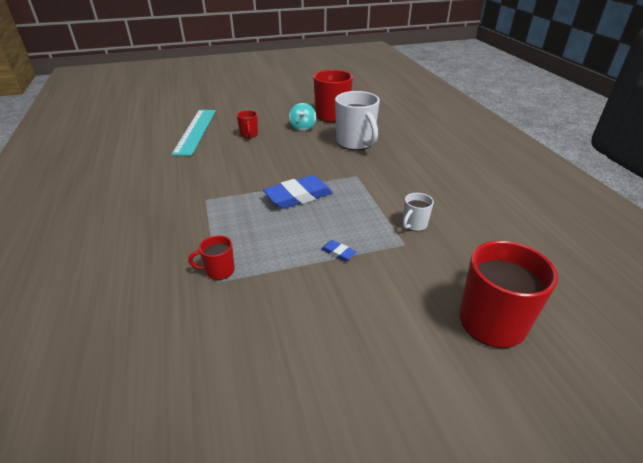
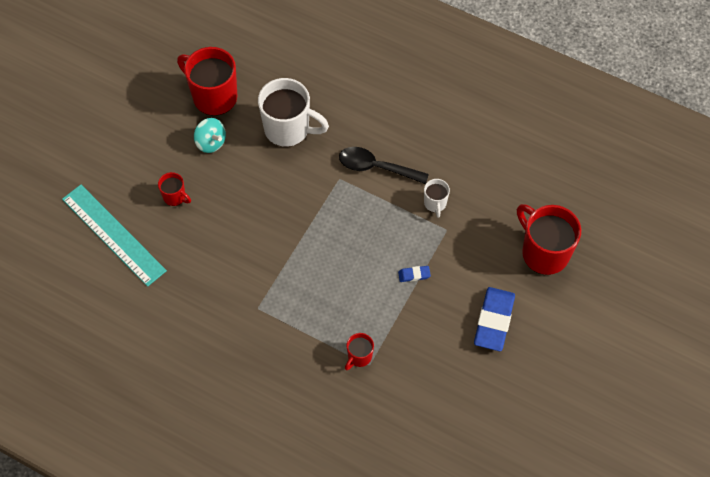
camera: 45 degrees left, 25 degrees up
blue eraser [263,175,333,209] -> blue eraser moved to [474,287,515,351]
none -> black spoon [339,147,429,184]

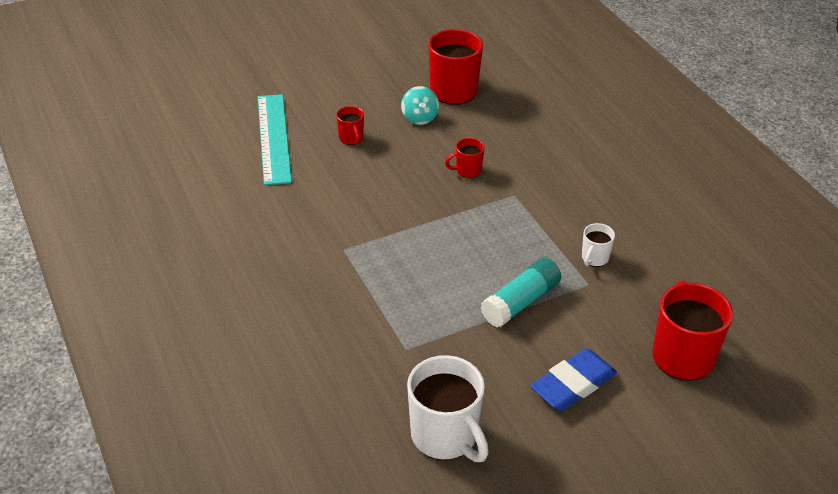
camera: 35 degrees right, 20 degrees down
white mug [258,78,329,147] -> white mug moved to [407,355,489,462]
black spoon [339,147,429,184] -> none
red mug [345,333,374,370] -> red mug moved to [445,138,485,178]
blue eraser [398,266,431,282] -> turquoise glue stick [481,258,561,327]

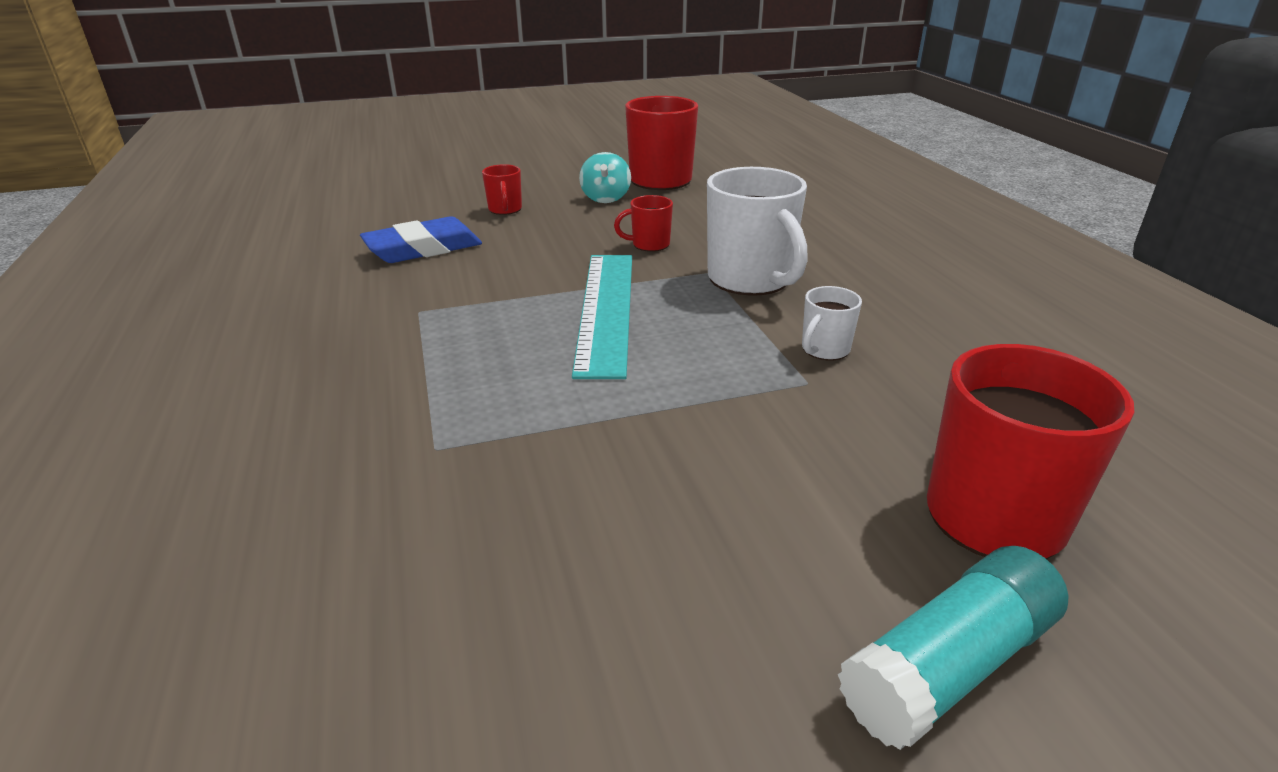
camera: 10 degrees right, 10 degrees down
turquoise ruler [258,94,292,185] -> turquoise ruler moved to [572,255,632,379]
white mug [407,355,489,462] -> white mug moved to [707,167,808,296]
turquoise glue stick [481,258,561,327] -> turquoise glue stick moved to [838,546,1069,750]
blue eraser [530,348,617,411] -> blue eraser moved to [360,216,482,263]

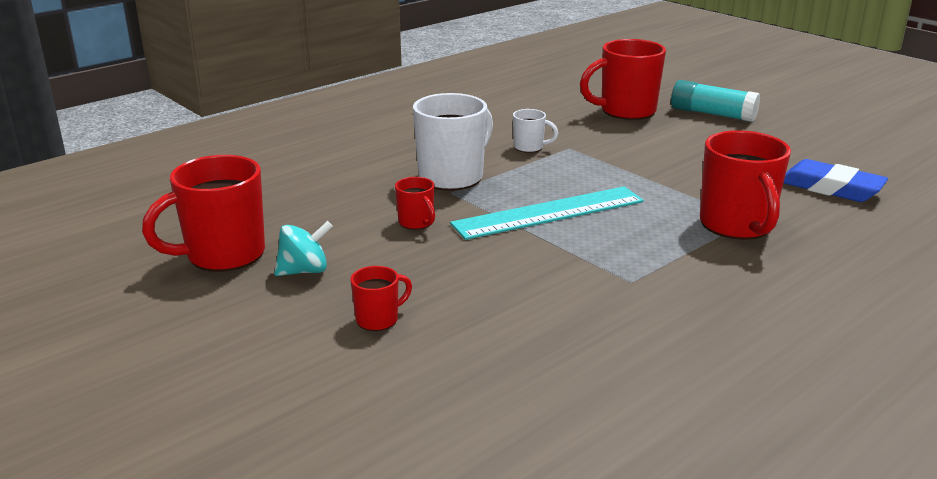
camera: 115 degrees left, 5 degrees down
blue eraser [360,216,482,263] -> blue eraser moved to [784,159,888,202]
none -> red mug [700,130,791,240]

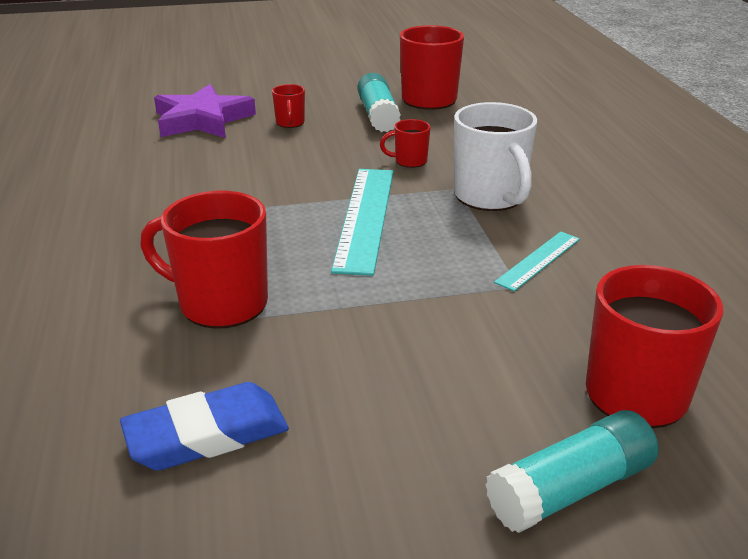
camera: 120 degrees right, 5 degrees up
turquoise spinning top [274,221,333,276] -> turquoise glue stick [358,73,401,132]
white mug [513,109,558,153] -> turquoise ruler [494,231,580,291]
none -> purple star [154,84,256,138]

